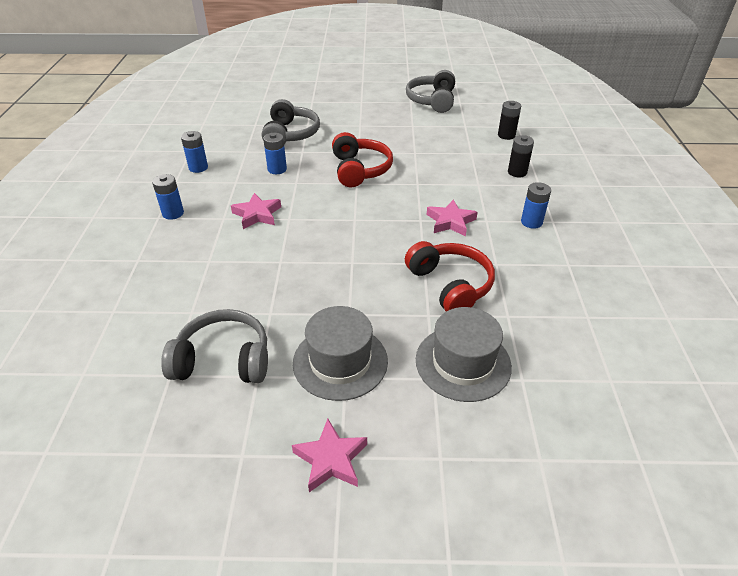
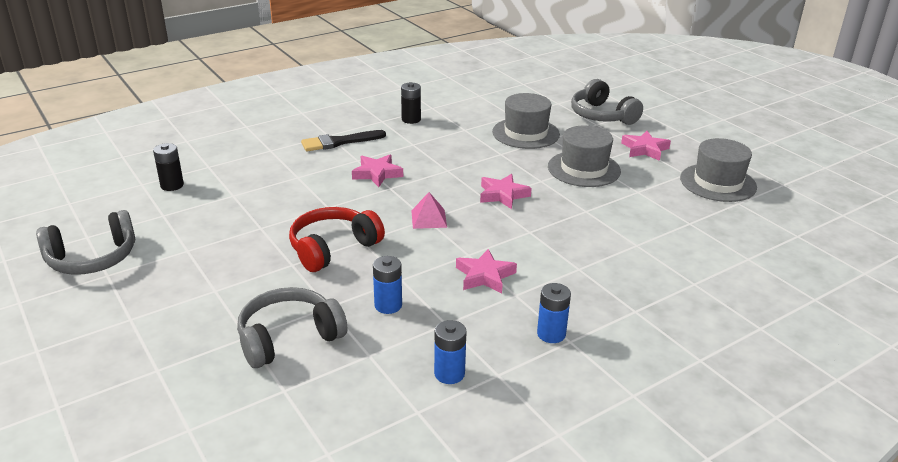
camera: 125 degrees left, 10 degrees down
grey headphones [161,309,268,383] -> grey headphones moved to [571,79,643,125]
red headphones [405,241,495,311] -> none
black battery [508,135,534,177] -> black battery moved to [401,82,421,124]
blue battery [521,182,551,229] -> black brush [301,130,386,151]
none -> pink pyramid [411,192,447,229]
none -> pink star [480,174,532,209]
none -> grey hat [680,138,757,202]

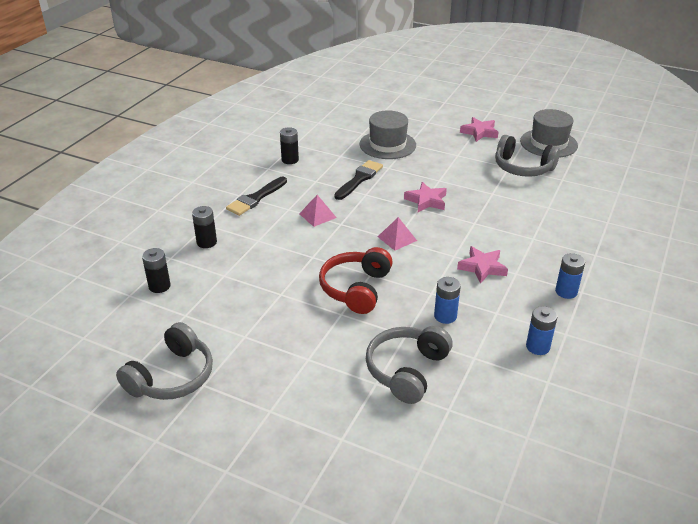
camera: 30 degrees left, 5 degrees up
pink star [352,155,403,187] -> pink pyramid [299,195,337,227]
grey hat [548,126,621,187] -> none
grey headphones [571,79,643,125] -> grey headphones moved to [495,135,560,177]
none -> black battery [192,206,217,248]
none -> black brush [334,160,383,200]

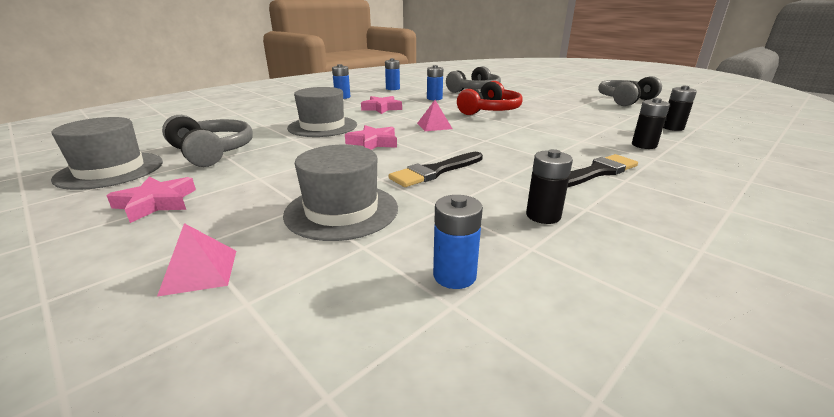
camera: 160 degrees left, 10 degrees down
pink pyramid [299,195,337,227] -> pink pyramid moved to [157,223,236,297]
none -> grey hat [287,87,357,137]
none -> blue battery [433,195,483,289]

